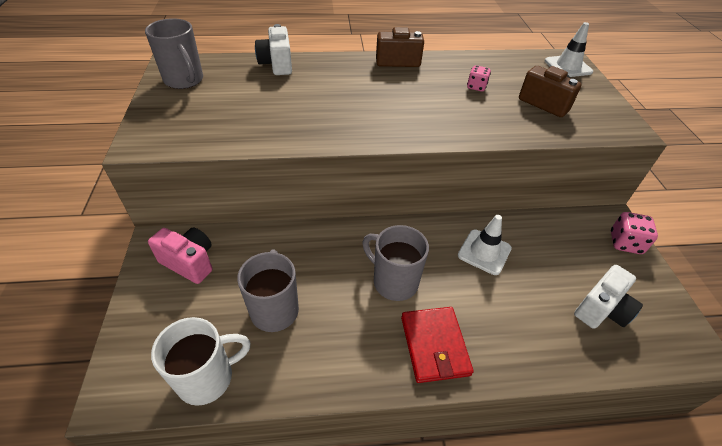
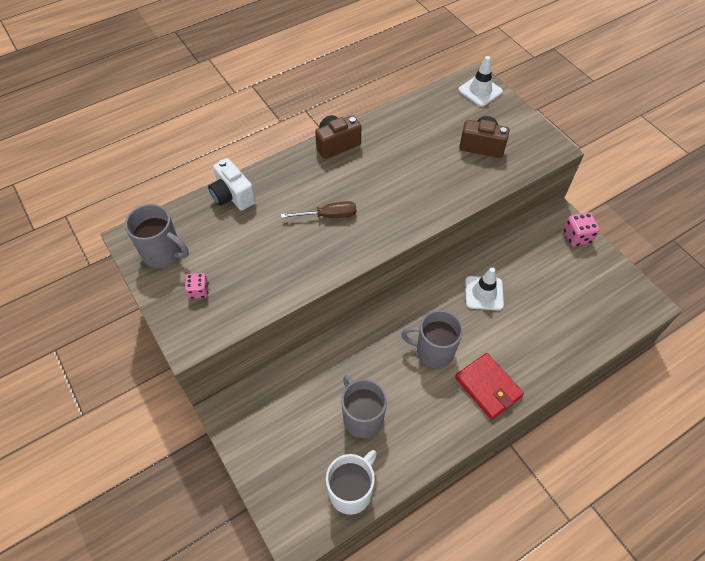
camera: 25 degrees left, 10 degrees up
pink camera [148,227,212,284] -> none
pink dice [467,65,491,92] -> pink dice moved to [185,273,209,299]
white camera [574,265,643,329] -> none
none -> brown screwdriver [281,201,357,218]

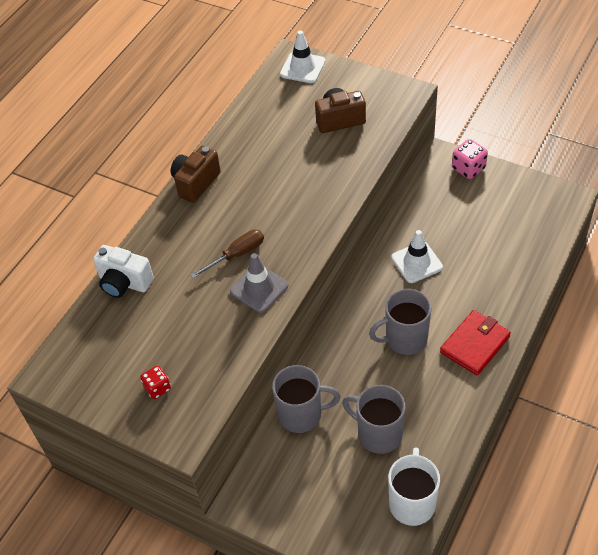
camera: 25 degrees left, 5 degrees down
grey mug [125,204,189,269] -> grey mug moved to [272,365,341,433]
pink dice [185,273,209,299] -> red dice [140,366,171,399]
red wallet [455,353,524,419] -> red wallet turned 75 degrees counterclockwise [440,310,511,376]
none -> grey traffic cone [230,253,288,313]

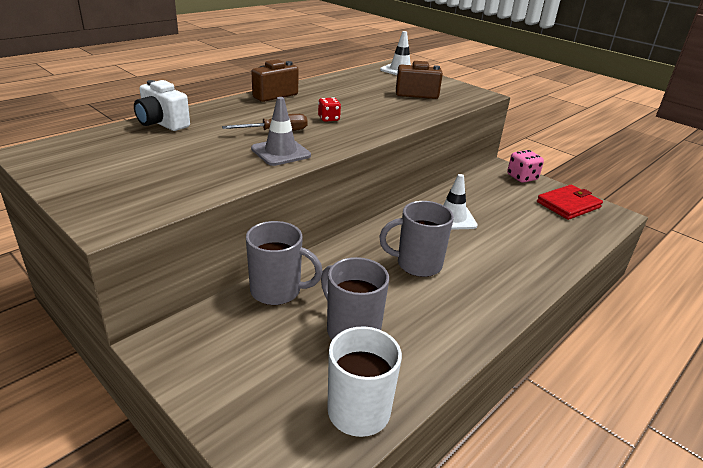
camera: 10 degrees right, 20 degrees down
red dice [140,366,171,399] -> red dice moved to [318,97,341,122]
red wallet [440,310,511,376] -> red wallet moved to [537,185,603,220]

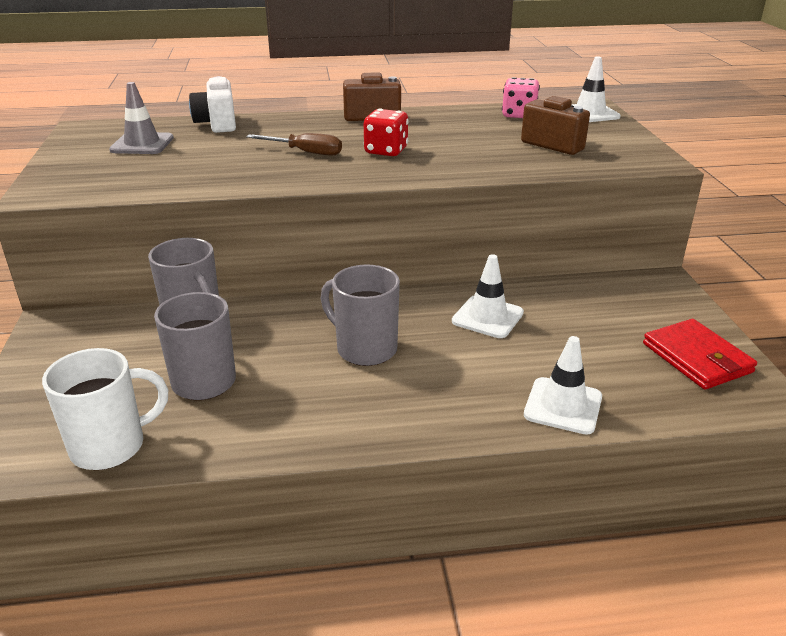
camera: 40 degrees right, 0 degrees up
grey traffic cone [251,97,311,166] -> grey traffic cone moved to [109,82,174,154]
red dice [318,97,341,122] -> red dice [364,109,409,156], size x1.52
pink dice [507,150,544,183] -> pink dice moved to [502,77,540,118]
red wallet [537,185,603,220] -> red wallet turned 60 degrees clockwise [643,319,757,390]
none -> white traffic cone [524,336,602,434]

